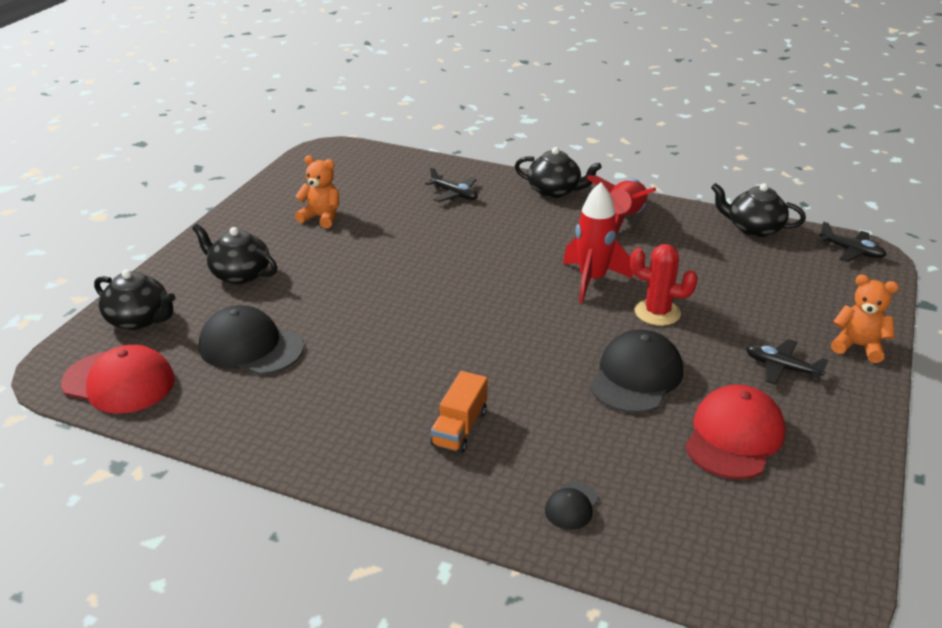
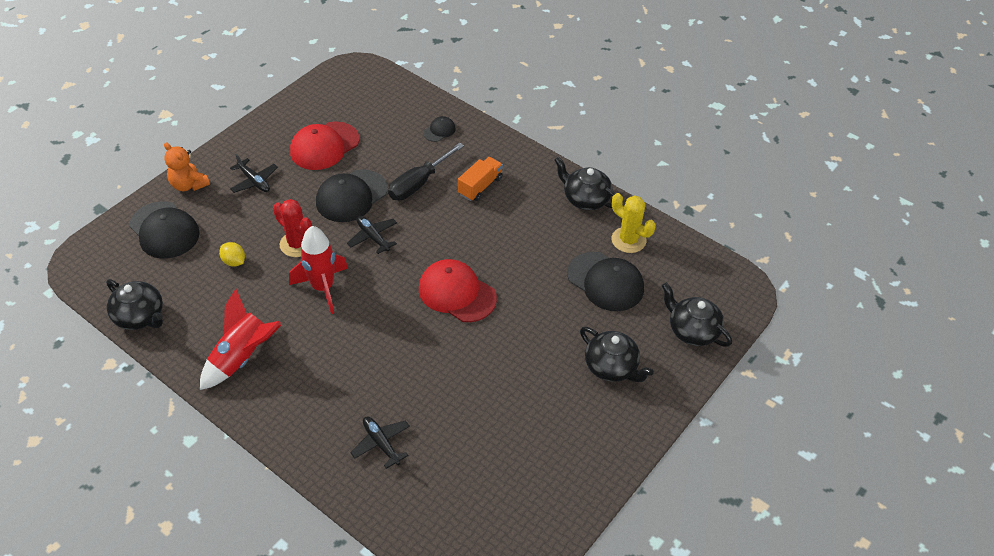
camera: 165 degrees left, 15 degrees up
red cap [61,345,175,414] -> red cap moved to [419,259,497,322]
orange teddy bear [295,156,339,228] -> none
black teapot [515,147,602,198] -> black teapot moved to [554,157,615,210]
black plane [818,221,887,262] -> black plane moved to [347,216,397,254]
none -> black cap [129,201,200,259]
none -> yellow lemon [219,242,245,267]
none -> black screwdriver [388,143,464,200]
none -> yellow cactus [612,193,656,253]

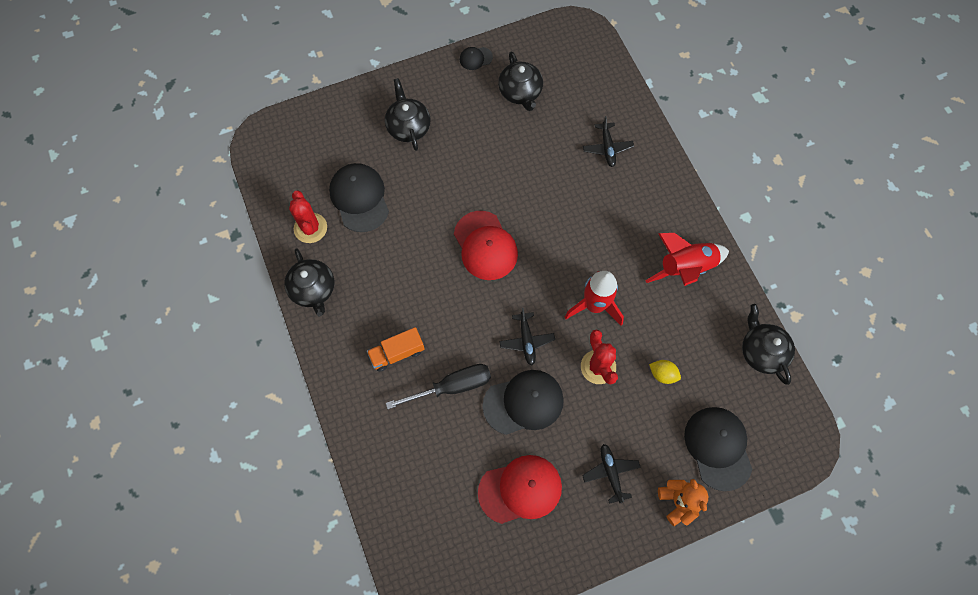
camera: 150 degrees left, 20 degrees up
yellow lemon [219,242,245,267] -> yellow lemon turned 45 degrees counterclockwise [649,360,681,384]
black cap [423,116,456,142] -> black cap moved to [460,47,493,70]
yellow cactus [612,193,656,253] -> red cactus [289,190,327,243]
black teapot [662,282,732,347] -> black teapot moved to [498,51,543,111]

